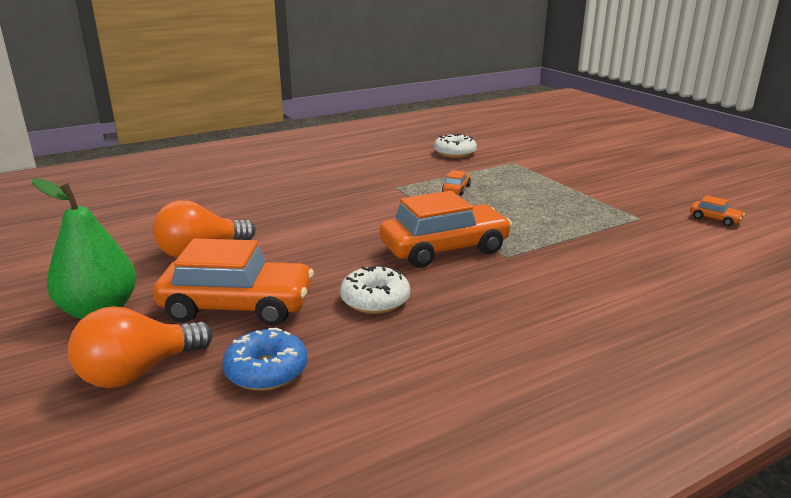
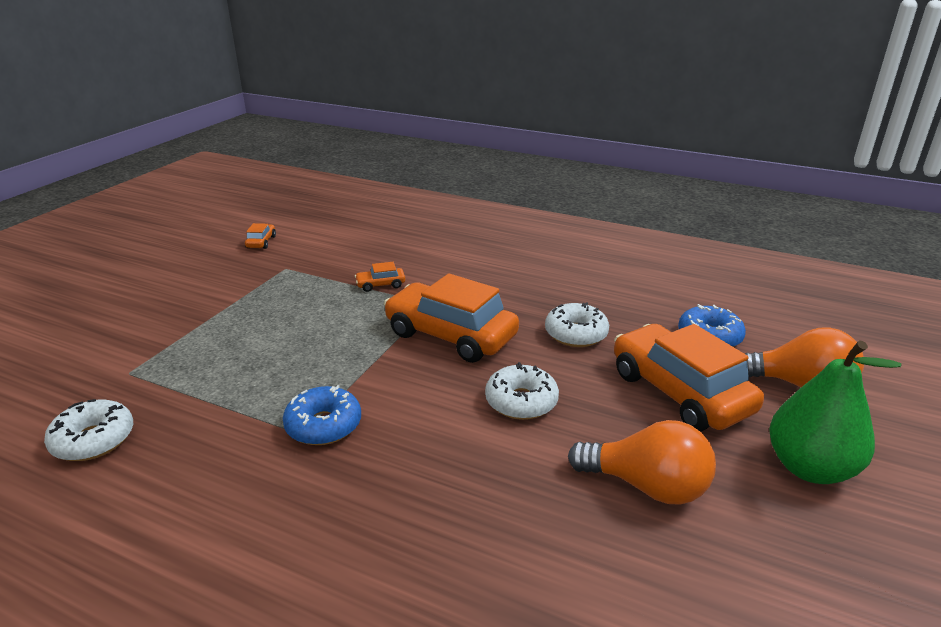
camera: 125 degrees left, 5 degrees up
orange car [442,170,471,195] -> orange car moved to [355,262,405,292]
none -> blue donut [283,385,361,445]
none -> white donut [485,362,559,420]

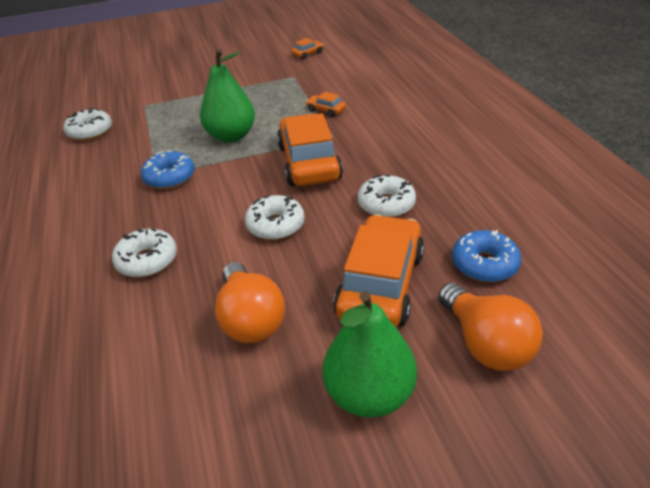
camera: 50 degrees right, 10 degrees up
none -> white donut [112,228,177,277]
none -> green pear [200,49,255,143]

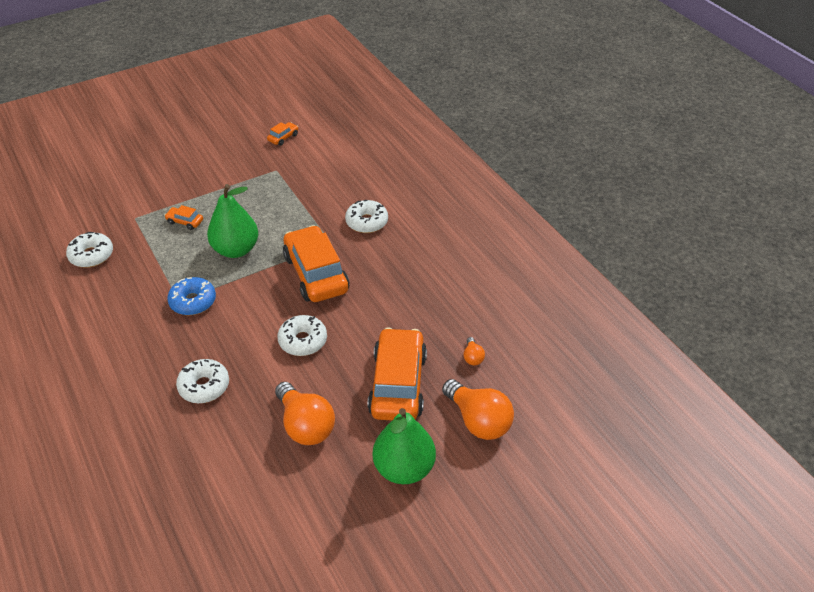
camera: 15 degrees left, 5 degrees up
orange car [306,92,346,117] -> orange car moved to [164,205,203,230]
white donut [358,175,416,218] -> white donut moved to [345,200,388,233]
blue donut [452,230,521,282] -> orange light bulb [464,337,485,365]

